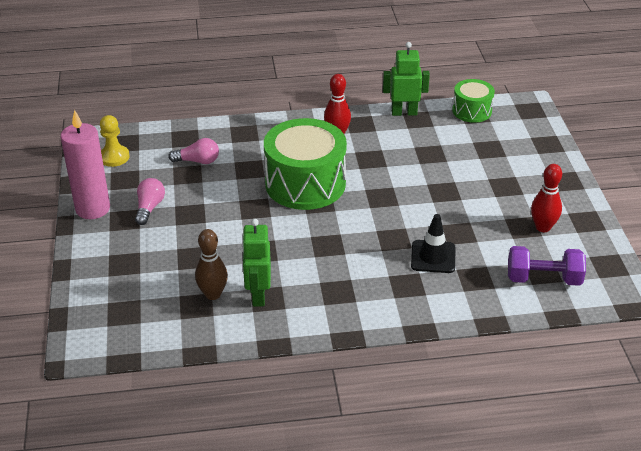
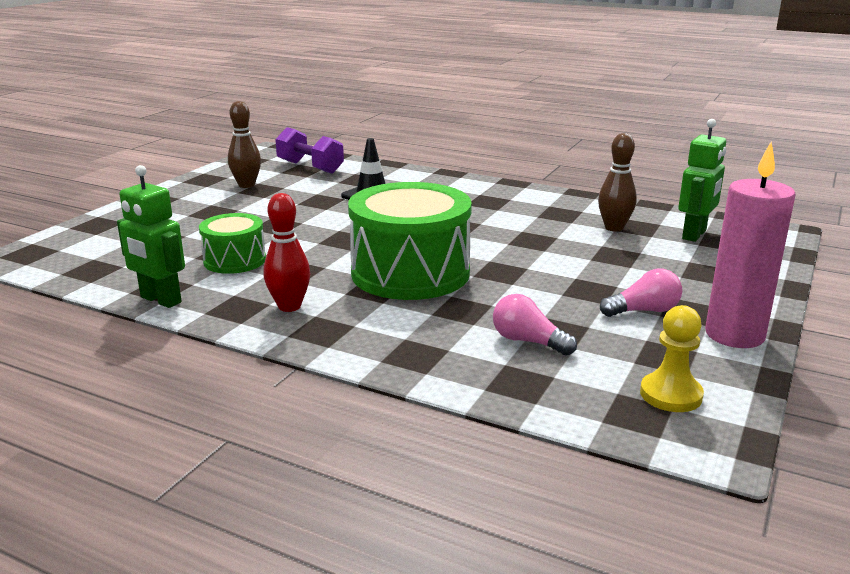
camera: 145 degrees left, 15 degrees down
pink light bulb [135,178,165,225] -> pink light bulb turned 150 degrees counterclockwise [600,268,682,317]
green robot [242,219,271,307] -> green robot moved to [678,119,726,242]
green drum [452,79,495,123] -> green drum moved to [199,213,266,274]
red bowling pin [531,164,562,232] -> brown bowling pin [228,101,261,188]

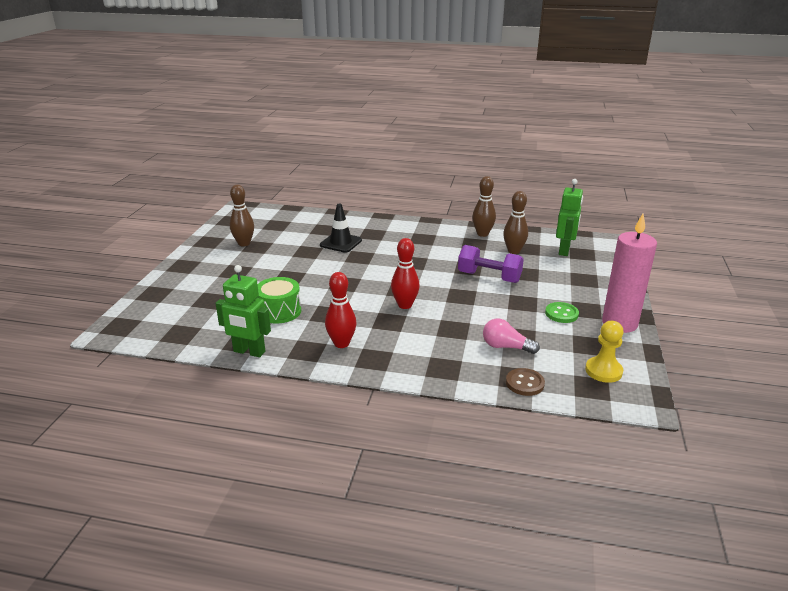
camera: 15 degrees left, 5 degrees up
purple dumbbell [275,127,344,174] -> purple dumbbell moved to [458,245,524,283]
green drum [348,182,472,300] -> red bowling pin [391,238,420,309]
pink light bulb [600,268,682,317] -> green button [545,302,579,323]
none -> brown bowling pin [472,176,496,237]
none -> brown button [506,368,545,396]

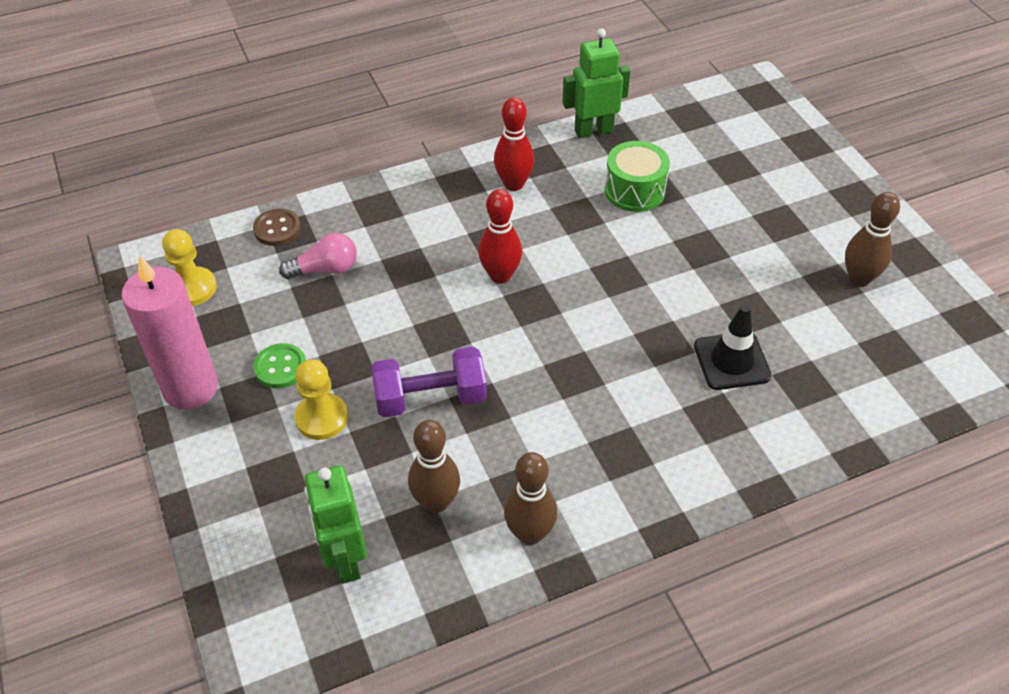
camera: 145 degrees right, 20 degrees up
none -> yellow pawn [295,359,348,440]

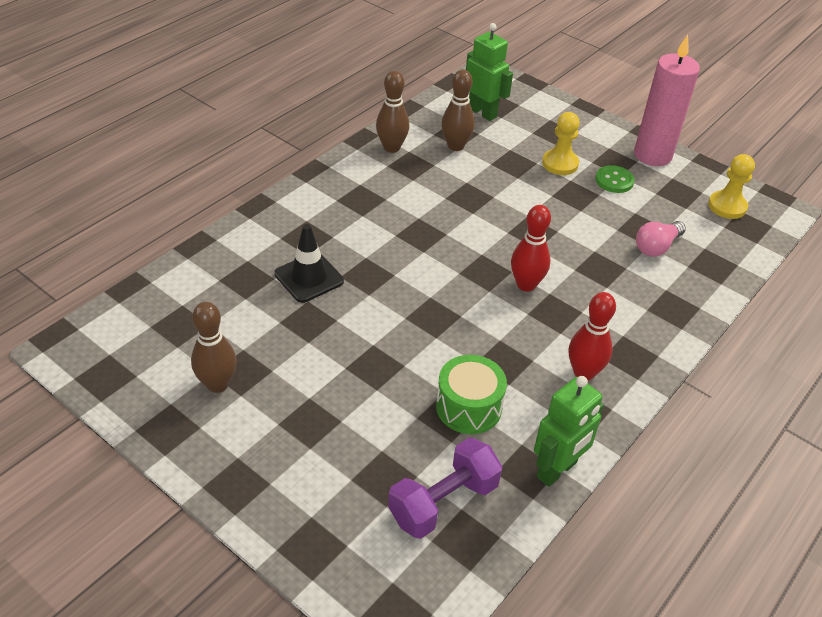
camera: 150 degrees right, 5 degrees down
brown button [253,209,301,246] -> none
purple dumbbell [371,347,487,418] -> purple dumbbell moved to [388,438,502,539]

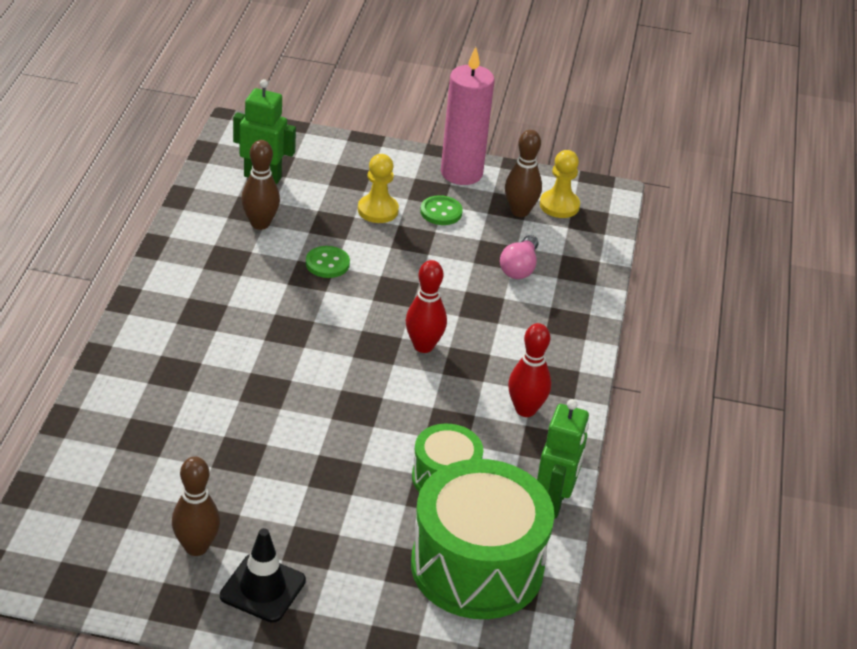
camera: 30 degrees left, 5 degrees down
black traffic cone [274,224,344,303] -> black traffic cone moved to [220,528,306,623]
brown bowling pin [376,70,410,153] -> brown bowling pin moved to [505,130,542,217]
purple dumbbell [388,438,502,539] -> green drum [411,459,554,619]
none -> green button [306,246,350,278]

